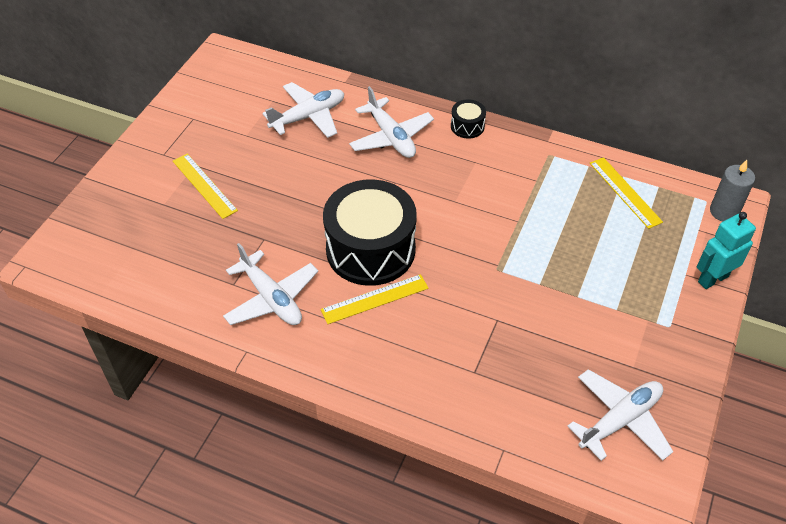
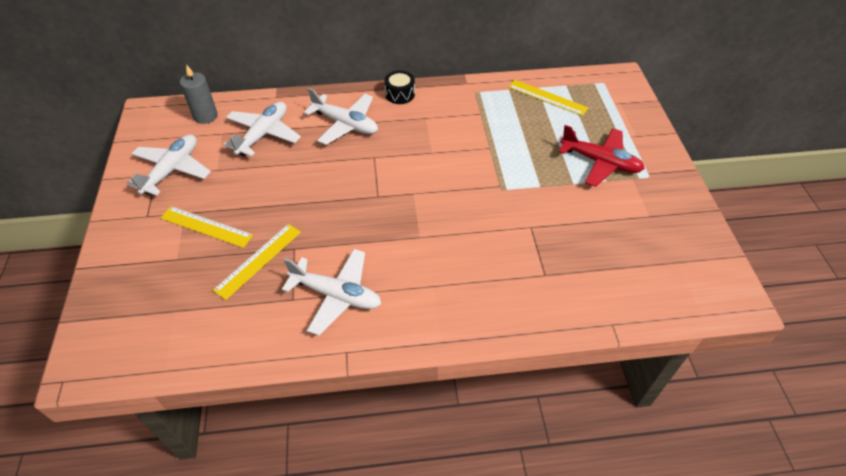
camera: 30 degrees left, 0 degrees up
yellow ruler [321,274,429,324] -> yellow ruler moved to [213,224,301,300]
black drum [323,179,417,286] -> none
white plane [568,369,673,461] -> white plane moved to [127,134,211,196]
turquoise robot [697,212,756,289] -> none
grey candle [710,160,755,222] -> grey candle moved to [180,64,218,124]
none -> red plane [559,125,645,187]

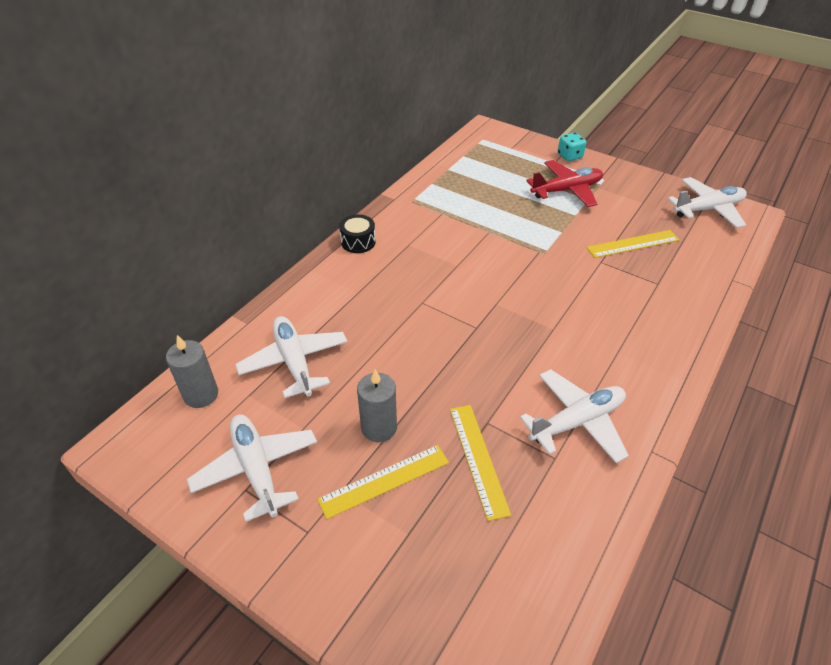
camera: 50 degrees left, 5 degrees down
white plane [304,88,378,145] -> white plane moved to [667,177,747,228]
yellow ruler [508,80,589,116] -> yellow ruler moved to [586,230,679,258]
none -> grey candle [357,369,397,442]
none -> turquoise dice [558,132,586,161]

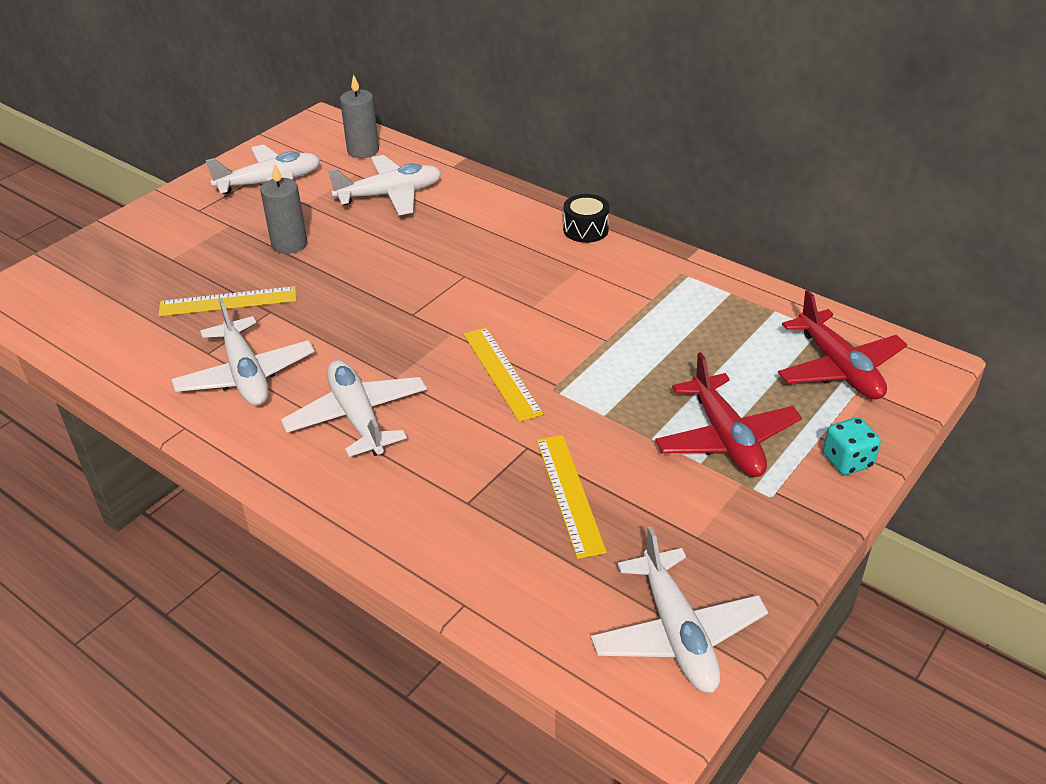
camera: 95 degrees right, 5 degrees down
yellow ruler [317,445,449,519] -> yellow ruler moved to [463,327,544,422]
none -> white plane [281,360,427,457]
none -> red plane [778,290,907,400]

